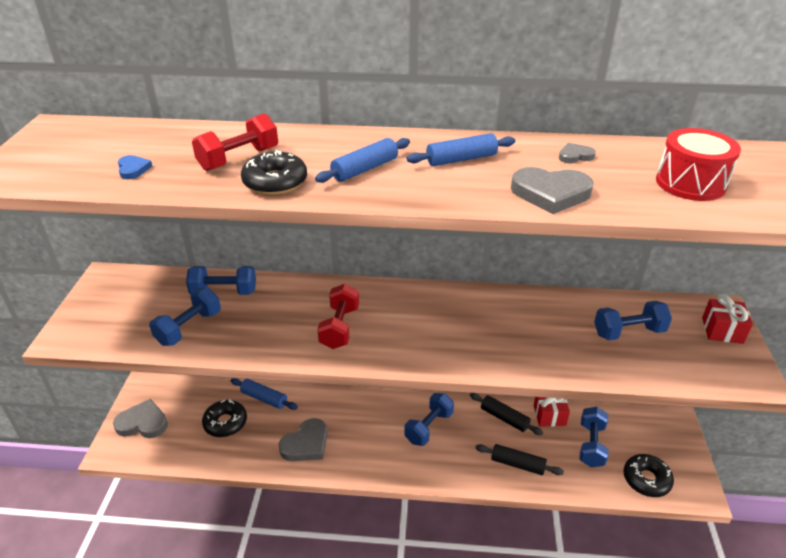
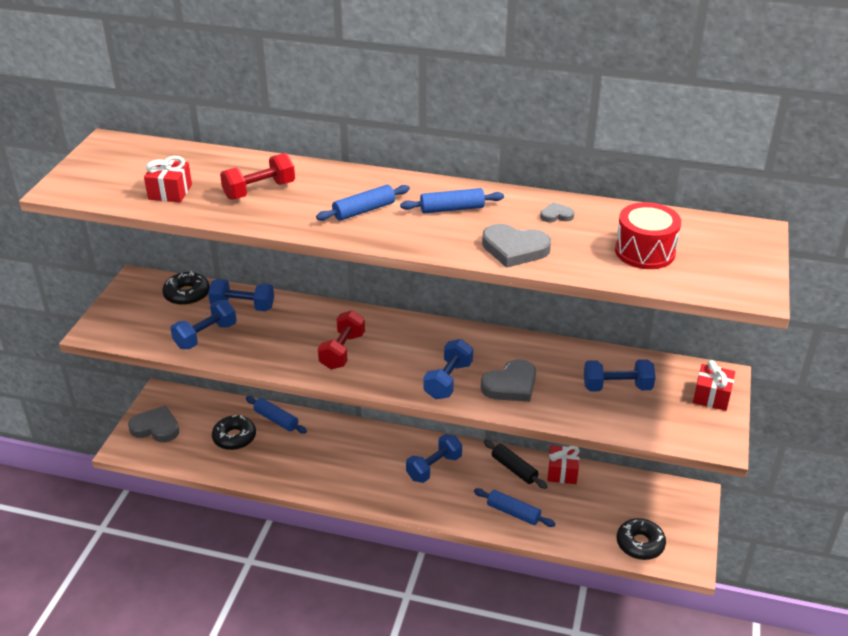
camera: 10 degrees right, 0 degrees up
blue heart [118,155,152,179] -> red gift [144,156,192,202]
black donut [241,150,307,195] -> black donut moved to [162,271,210,306]
grey heart [279,418,328,461] -> grey heart moved to [481,359,536,402]
black rolling pin [476,444,564,475] -> blue rolling pin [474,488,556,527]
blue dumbbell [579,407,608,467] -> blue dumbbell moved to [424,339,473,399]

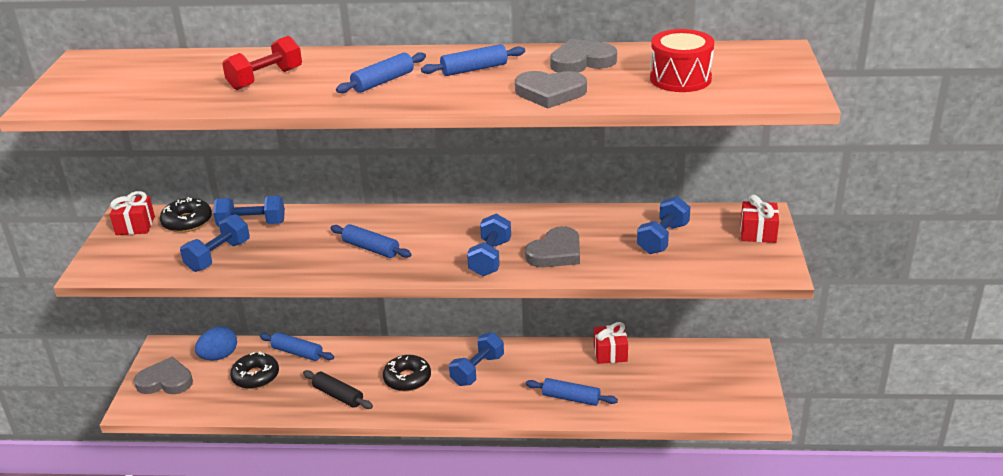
camera: 10 degrees left, 5 degrees down
red gift [144,156,192,202] -> red gift moved to [110,191,155,235]
red dumbbell [318,310,365,370] -> blue rolling pin [330,224,412,258]
black rolling pin [484,440,548,489] -> black rolling pin moved to [303,370,373,409]
grey heart [540,202,574,222] -> grey heart [550,39,617,73], size x1.95
blue dumbbell [584,359,656,392] -> blue dumbbell turned 45 degrees counterclockwise [637,196,690,254]
black donut [617,518,666,560] -> black donut moved to [383,355,431,392]
none -> blue egg [195,326,237,360]

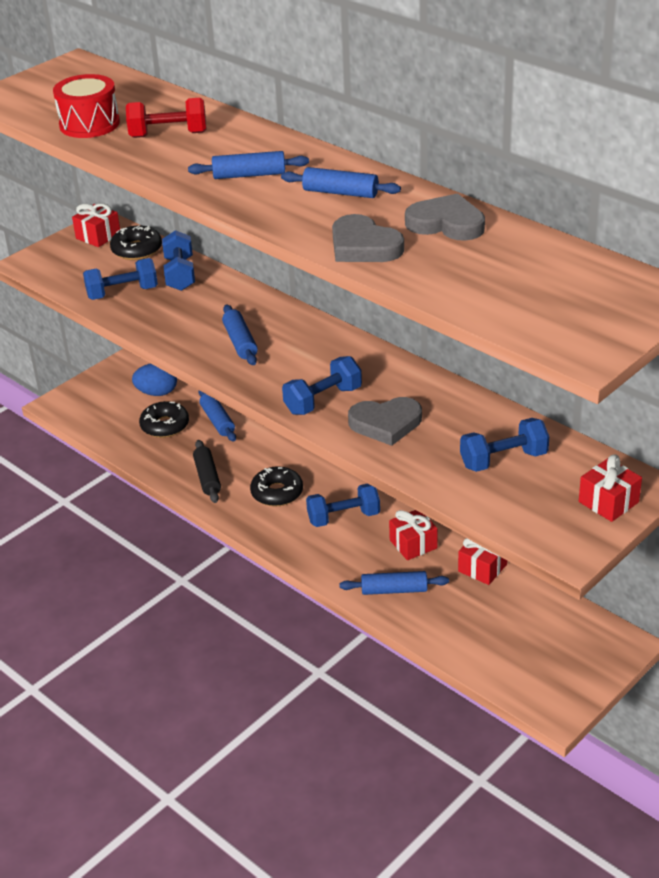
camera: 40 degrees right, 5 degrees up
grey heart [134,357,193,394] -> none
blue dumbbell [213,196,285,227] -> blue dumbbell turned 45 degrees clockwise [162,230,195,291]
blue rolling pin [526,378,618,406] -> blue rolling pin turned 60 degrees counterclockwise [339,571,449,595]
red drum [650,29,714,92] -> red drum moved to [53,74,120,138]
none -> red gift [389,510,438,560]

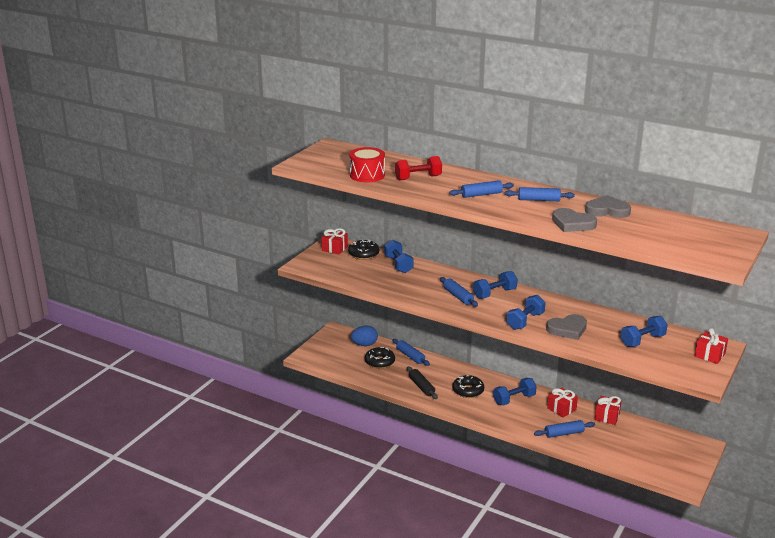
camera: 15 degrees left, 10 degrees down
blue dumbbell [83,258,158,300] -> blue dumbbell moved to [473,271,518,299]

